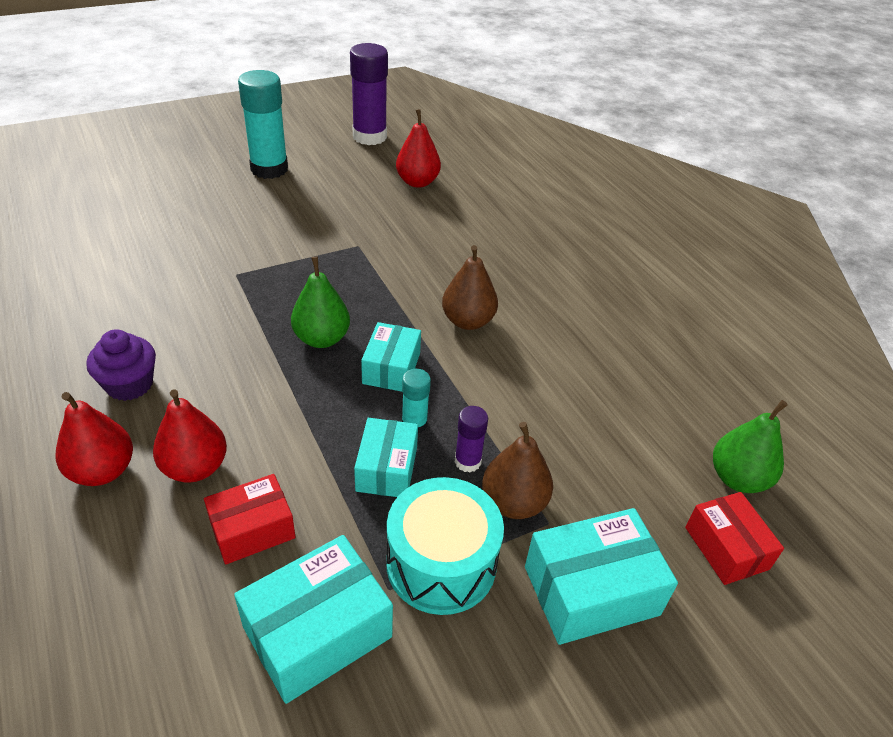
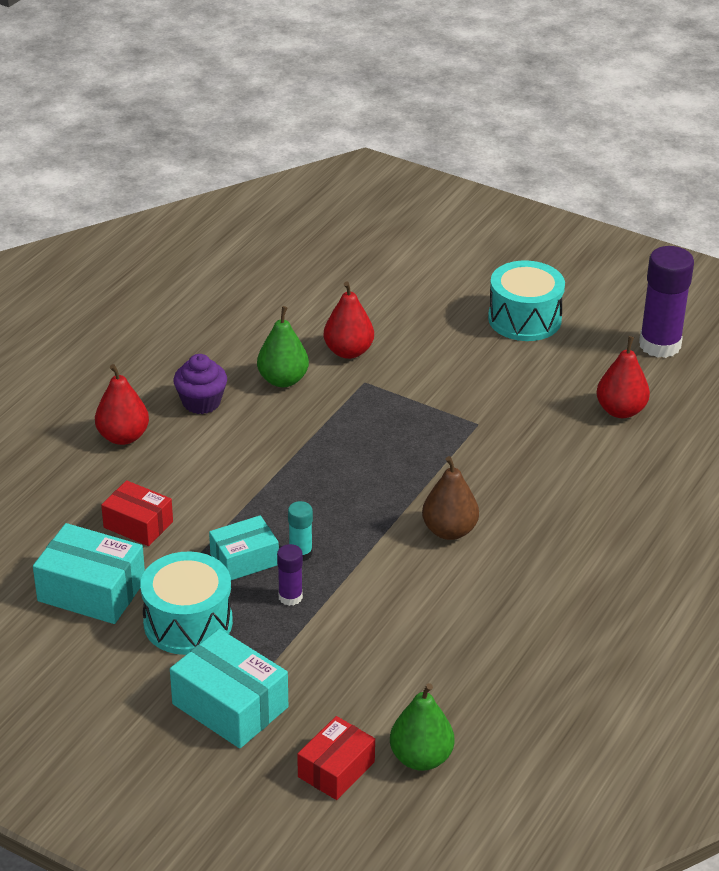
camera: 60 degrees right, 5 degrees down
red pear [153,389,227,482] -> red pear moved to [323,281,374,359]
turquoise glue stick [238,70,288,179] -> turquoise drum [488,260,565,341]
green pear [291,256,350,348] -> green pear moved to [257,306,309,387]
turquoise box [361,322,421,392] -> none
brown pear [482,422,553,519] -> none

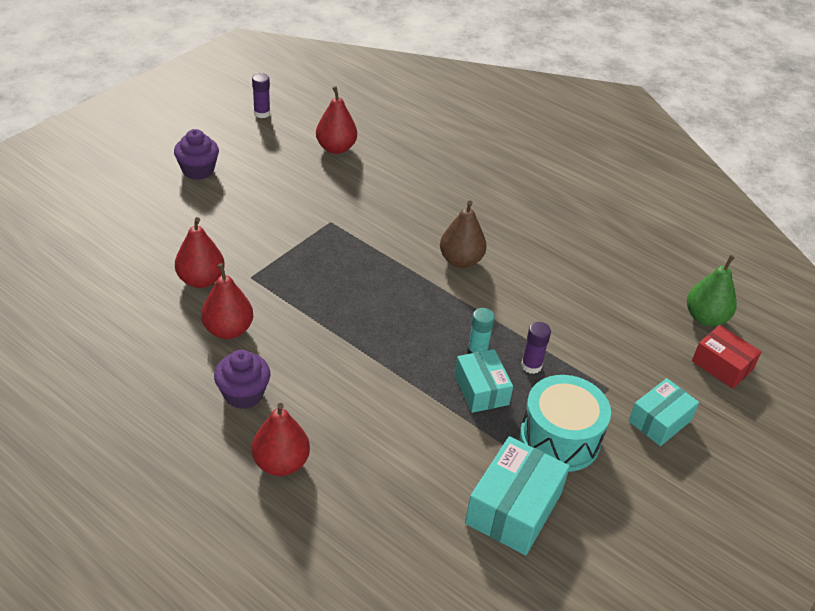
camera: 85 degrees left, 5 degrees up
red box [101,480,173,546] -> none
turquoise box [170,629,288,748] -> turquoise box [629,378,699,446], size x0.66
green pear [257,306,309,387] -> red pear [201,263,253,339]
turquoise drum [488,260,565,341] -> purple cupcake [174,129,219,180]
purple glue stick [639,246,694,358] -> purple glue stick [252,73,270,118], size x0.49

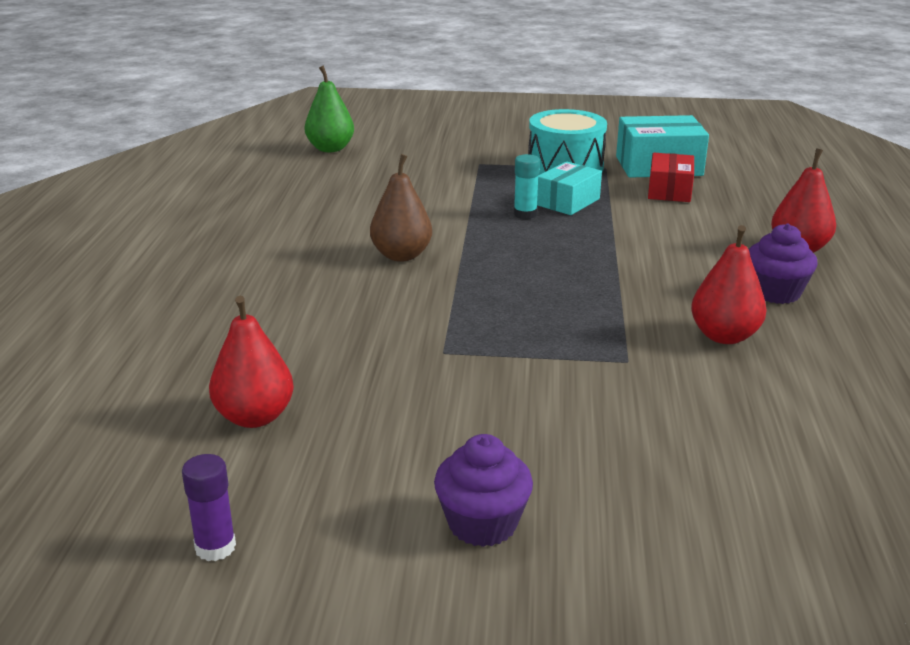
camera: 120 degrees left, 15 degrees down
red pear [175,217,225,288] -> none
purple glue stick [521,322,551,374] -> none
turquoise box [629,378,699,446] -> none
red box [692,325,762,389] -> red box moved to [648,153,694,202]

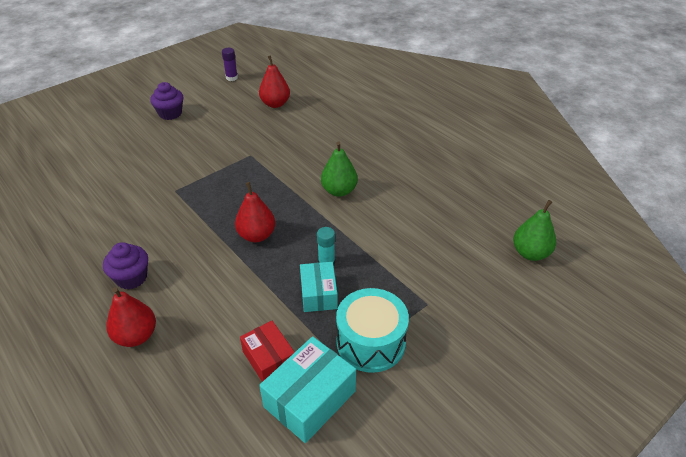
camera: 135 degrees right, 15 degrees up
brown pear [370,154,432,262] -> green pear [321,141,358,197]
red pear [691,225,767,344] -> red pear moved to [235,182,275,242]

